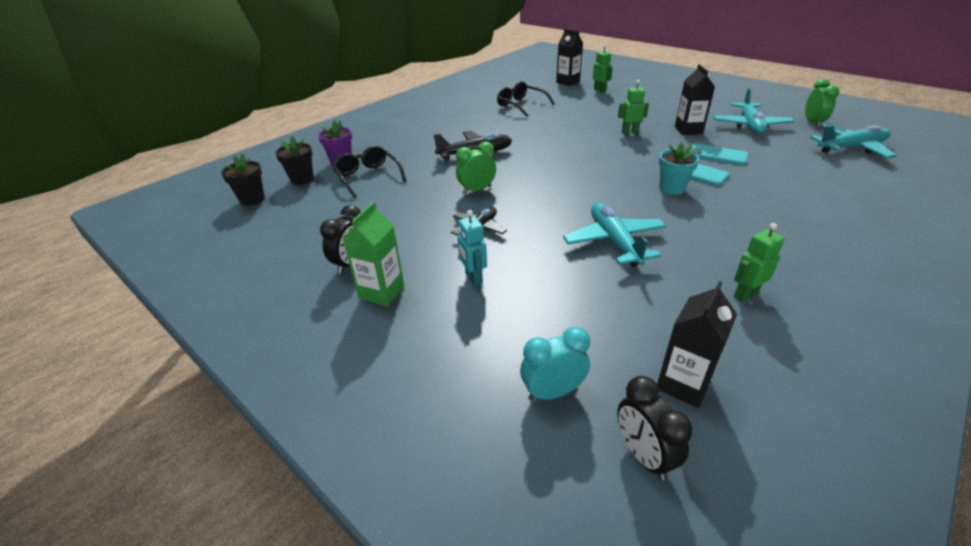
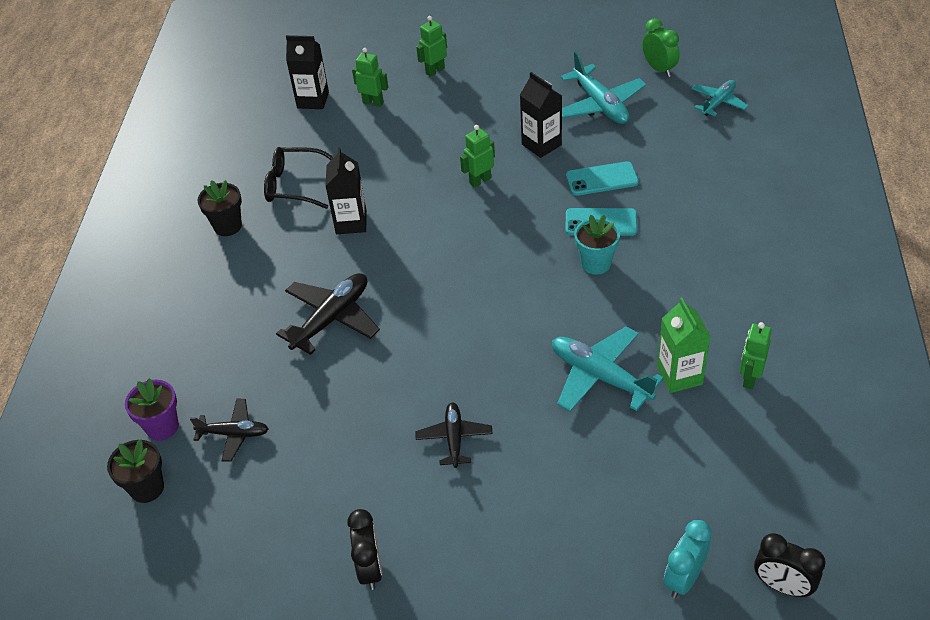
camera: 35 degrees left, 10 degrees up
black flower pot [221,154,265,206] -> black flower pot moved to [198,180,242,236]
black glasses [332,146,406,198] -> black plane [190,399,269,462]
green carton [343,202,404,306] -> green carton moved to [657,297,711,393]
green clock [456,142,496,194] -> none
turquoise robot [458,210,487,286] -> none
black carton [657,281,737,408] -> black carton moved to [325,147,367,234]
turquoise plane [810,123,897,158] -> turquoise plane [692,80,748,116], size x0.61
none -> green robot [416,16,447,77]

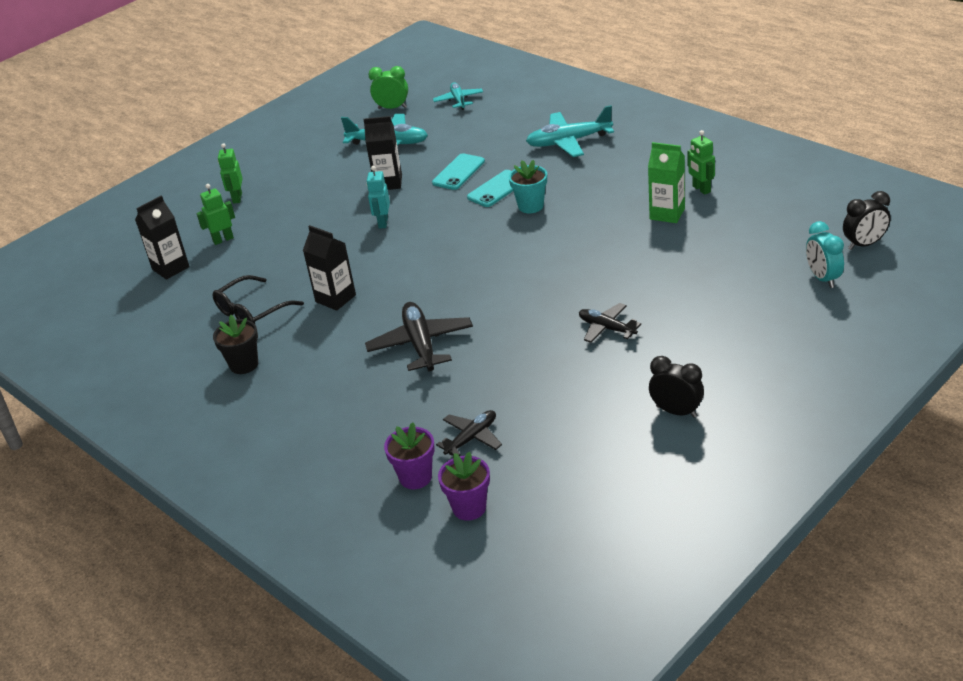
camera: 50 degrees left, 10 degrees down
black flower pot [107,439,164,503] -> purple flower pot [438,452,490,521]
green robot [460,125,495,188] -> turquoise robot [366,166,390,229]
turquoise plane [552,326,664,412] -> turquoise plane moved to [526,105,614,157]

